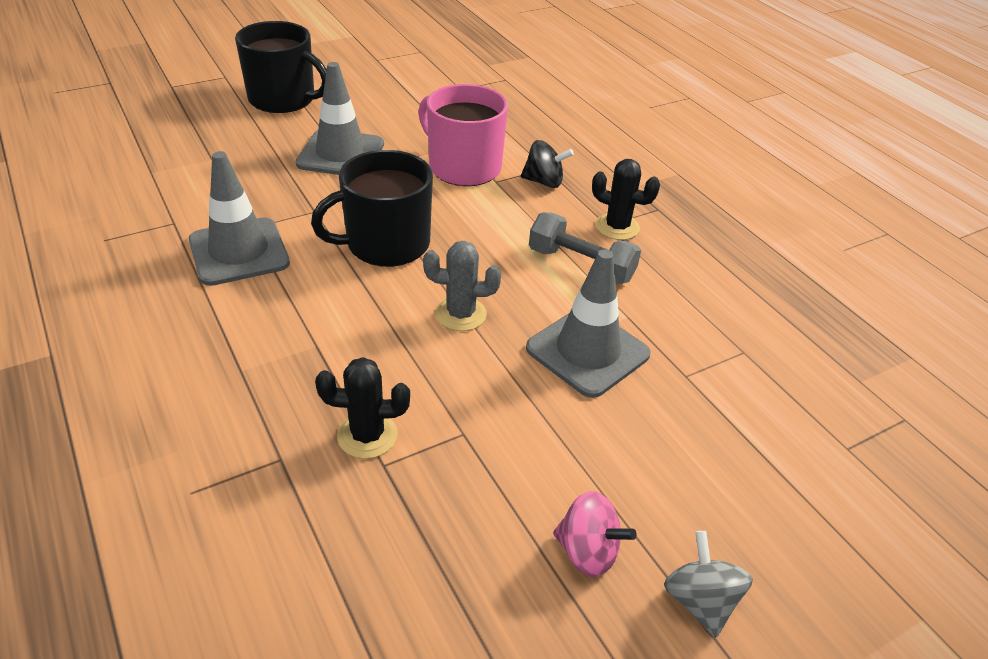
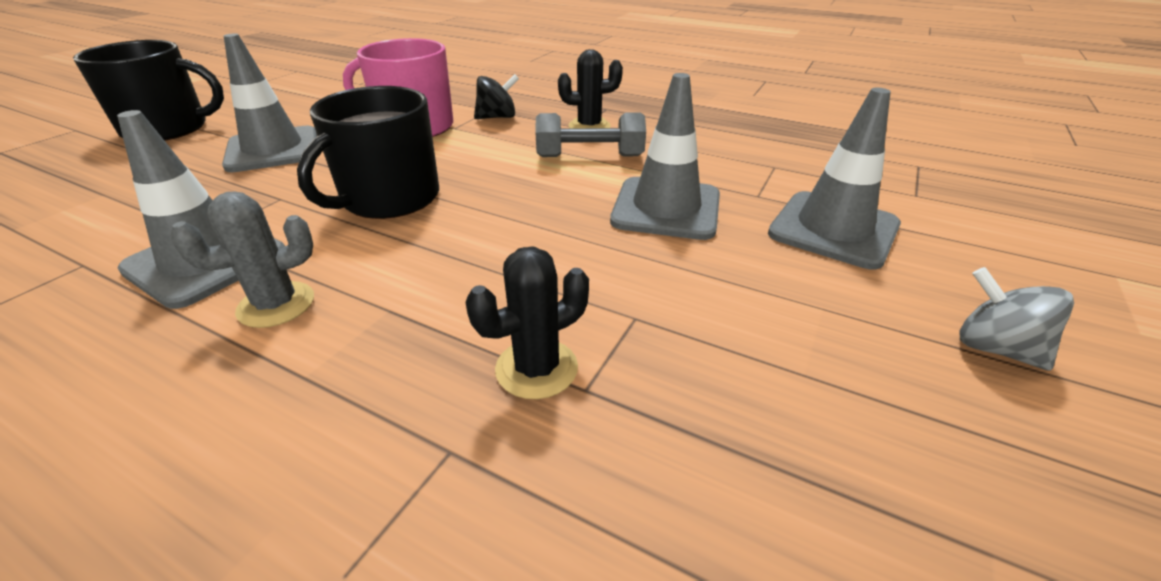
camera: 30 degrees left, 5 degrees down
grey cactus [423,241,501,331] -> grey cactus moved to [171,191,314,328]
pink spinning top [553,491,636,577] -> none
none -> grey traffic cone [768,88,901,269]

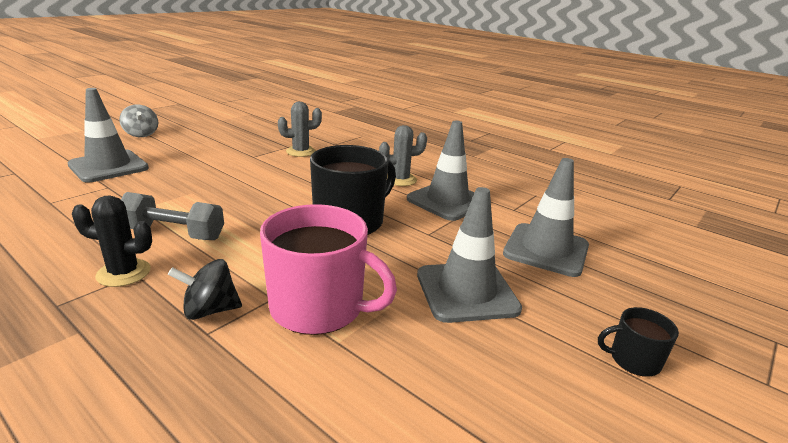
camera: 170 degrees left, 10 degrees down
black mug [73,40,224,141] -> black mug [598,307,679,377], size x0.48
black cactus [465,247,589,399] -> grey cactus [278,102,322,157]
grey traffic cone [610,73,720,240] -> grey traffic cone moved to [503,158,589,277]

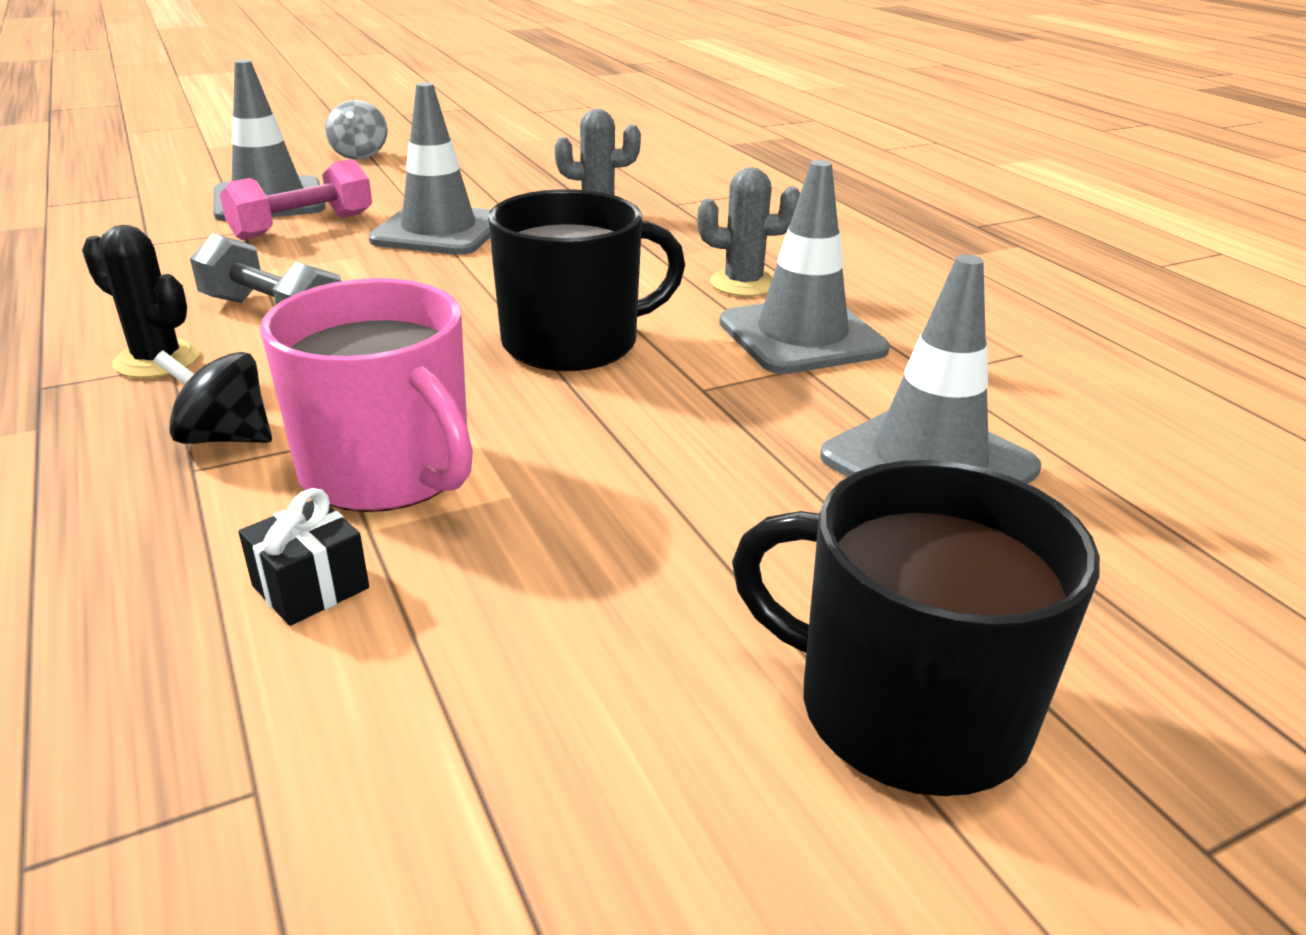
camera: 25 degrees right, 5 degrees up
grey traffic cone [417,187,522,323] -> grey traffic cone moved to [368,82,490,255]
black mug [598,307,679,377] -> black mug [732,460,1100,796], size x2.10
none -> pink dumbbell [220,159,372,240]
none -> black gift [238,488,369,626]

